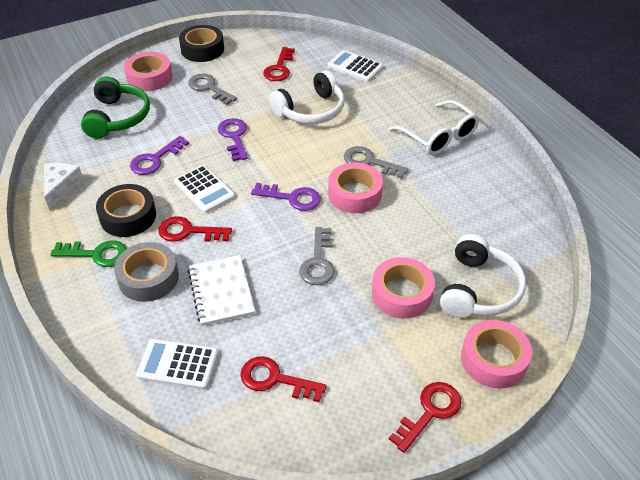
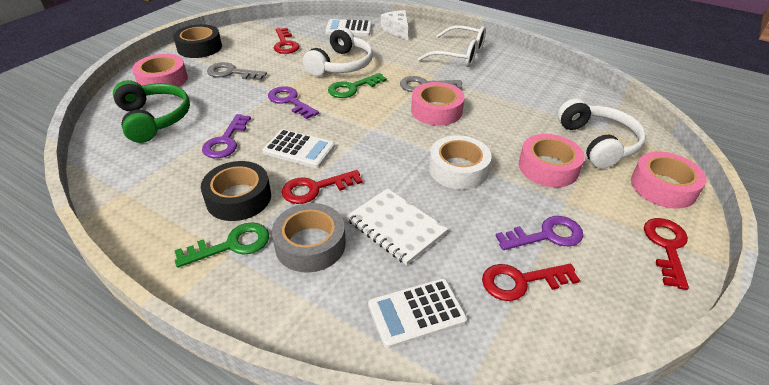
camera: 30 degrees left, 5 degrees down
white cheese [44,163,84,211] -> white cheese moved to [381,10,408,41]
purple key [251,183,321,211] -> purple key moved to [495,216,583,250]
grey key [299,227,334,285] -> white tape [429,135,492,190]
none -> green key [328,73,387,98]

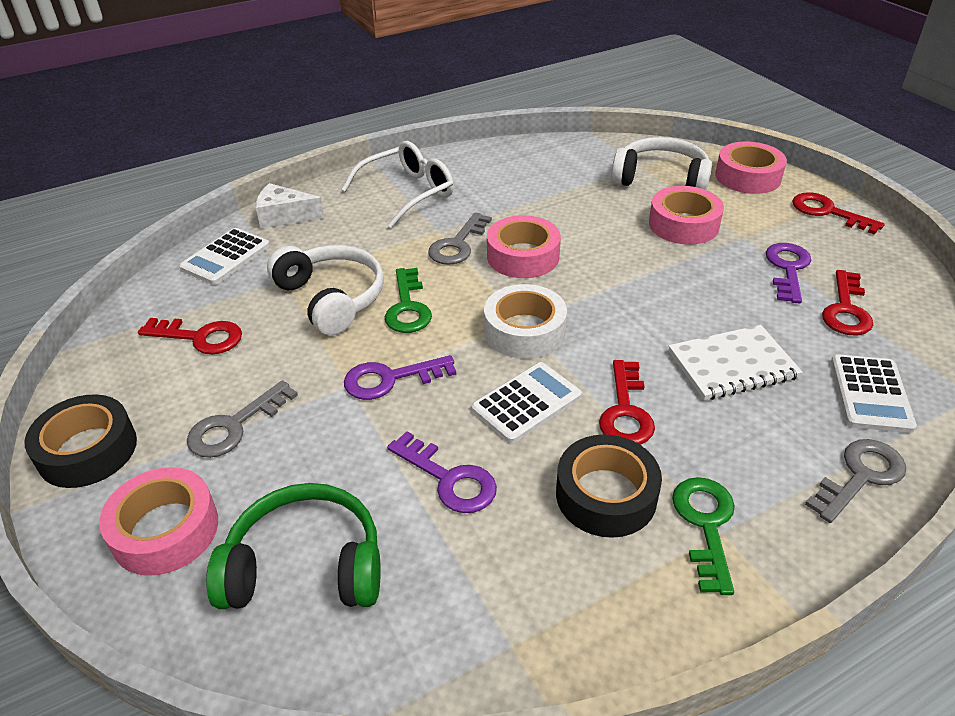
camera: 60 degrees left, 0 degrees up
grey tape [272,203,346,273] -> none
white tape [429,135,492,190] -> white tape moved to [484,284,567,359]
none -> grey key [805,439,906,523]

